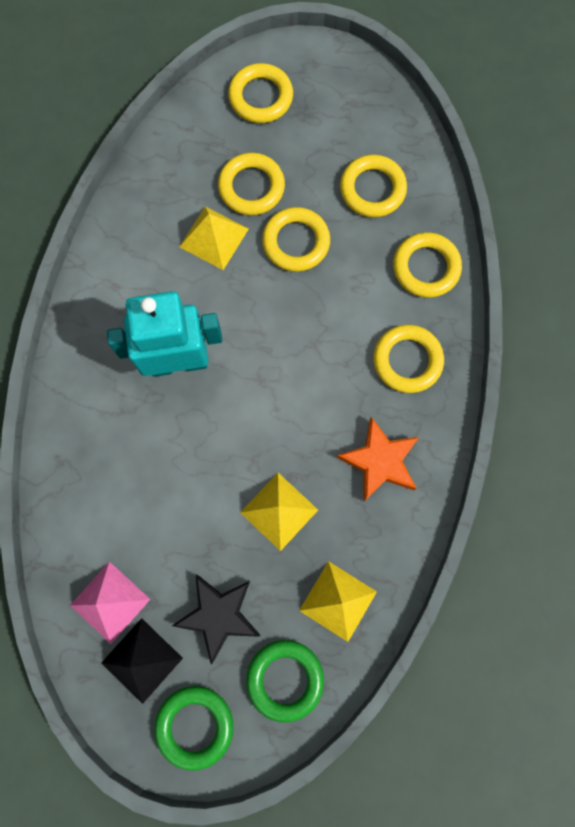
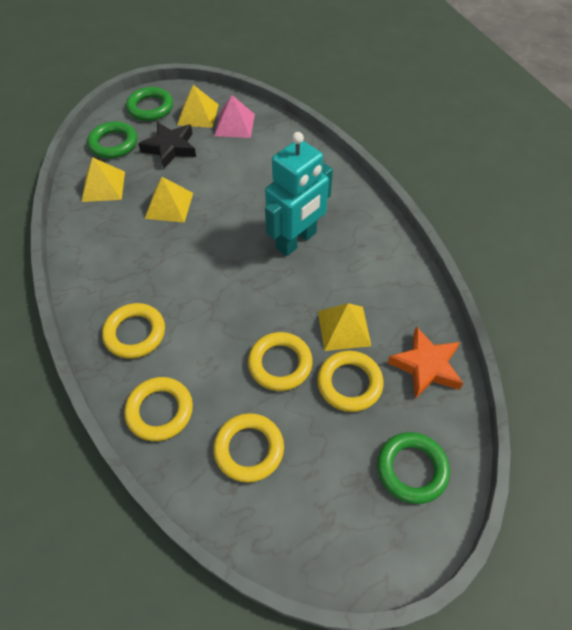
camera: 145 degrees right, 20 degrees down
black pyramid [101,618,183,704] -> yellow pyramid [177,85,219,128]
yellow ring [228,63,293,123] -> green ring [377,432,450,504]
orange star [337,417,419,501] -> orange star moved to [388,327,463,399]

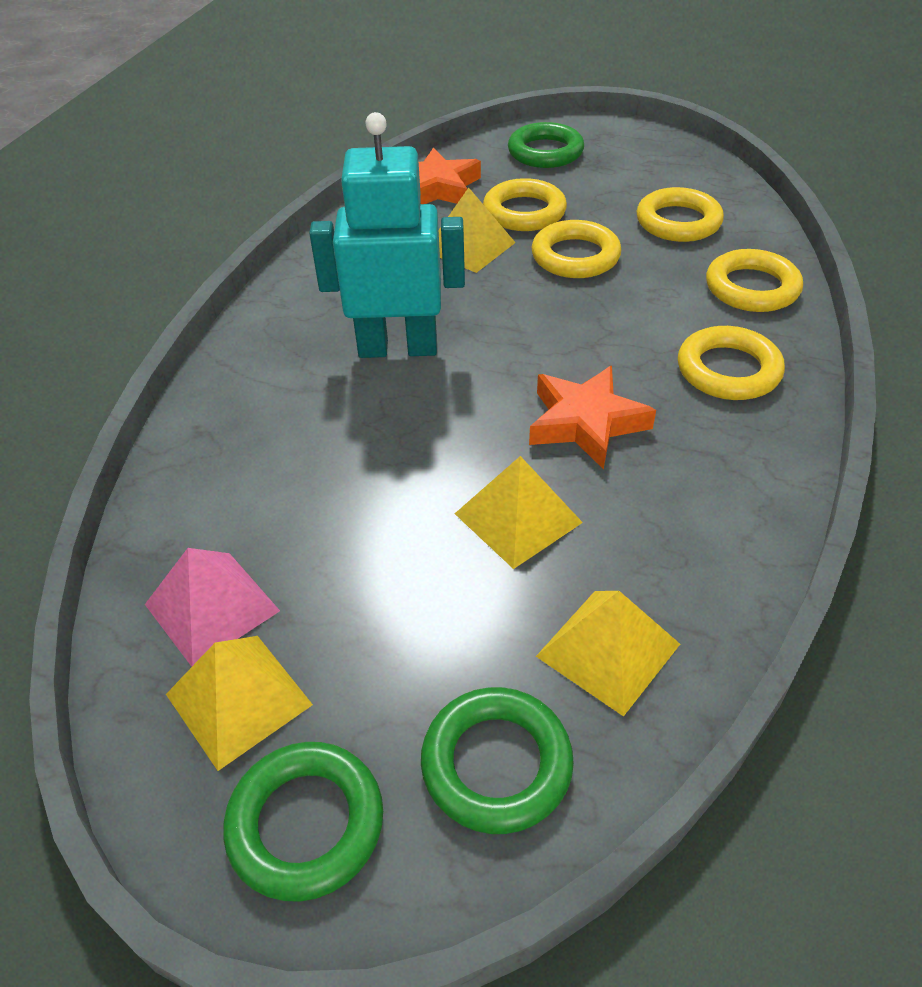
camera: 135 degrees left, 10 degrees down
black star [138,122,196,169] -> none
none -> orange star [529,366,656,470]

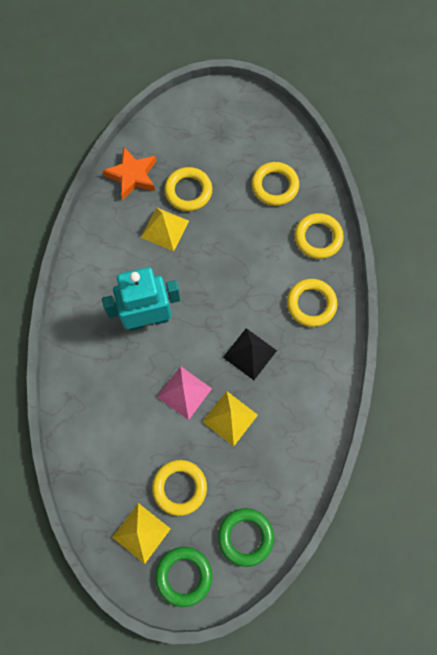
camera: 15 degrees left, 25 degrees up
pink pyramid [145,548,280,667] -> pink pyramid moved to [157,366,212,420]
green ring [508,122,584,168] -> none
orange star [529,366,656,470] -> black pyramid [223,328,277,380]
yellow ring [532,220,621,278] -> yellow ring moved to [152,460,207,516]
yellow pyramid [536,591,680,717] -> none

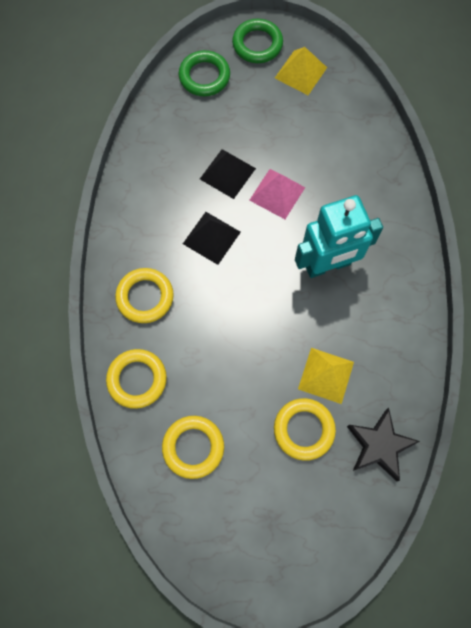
camera: 175 degrees right, 0 degrees up
orange star [103,147,156,200] -> black star [347,408,420,481]
yellow ring [152,460,207,516] -> none
yellow pyramid [202,391,258,446] -> black pyramid [200,149,256,199]

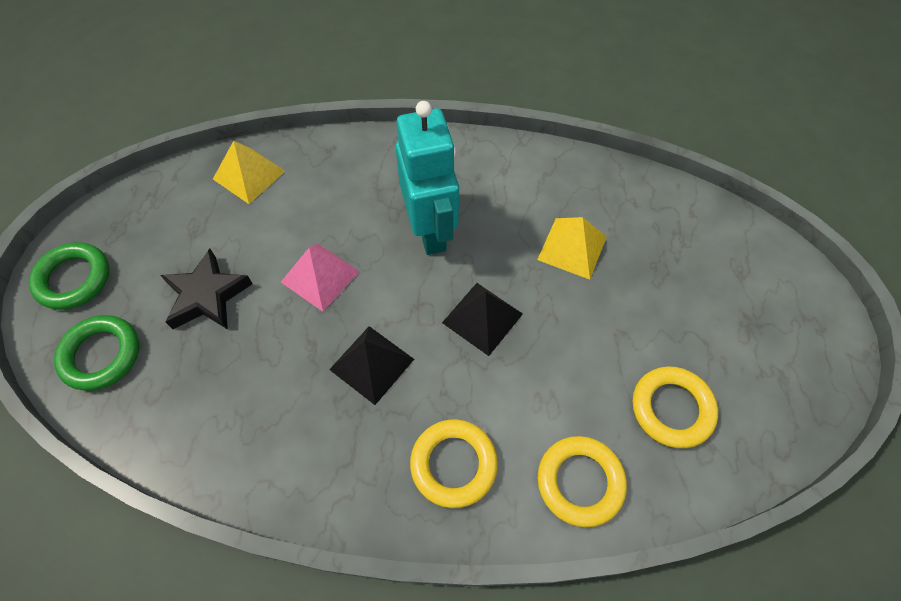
camera: 85 degrees left, 10 degrees down
black pyramid [200,149,256,199] -> black pyramid moved to [442,283,523,356]
yellow ring [274,398,336,461] -> none
yellow pyramid [275,47,327,95] -> yellow pyramid moved to [213,141,285,204]
black star [347,408,420,481] -> black star moved to [160,249,253,330]

